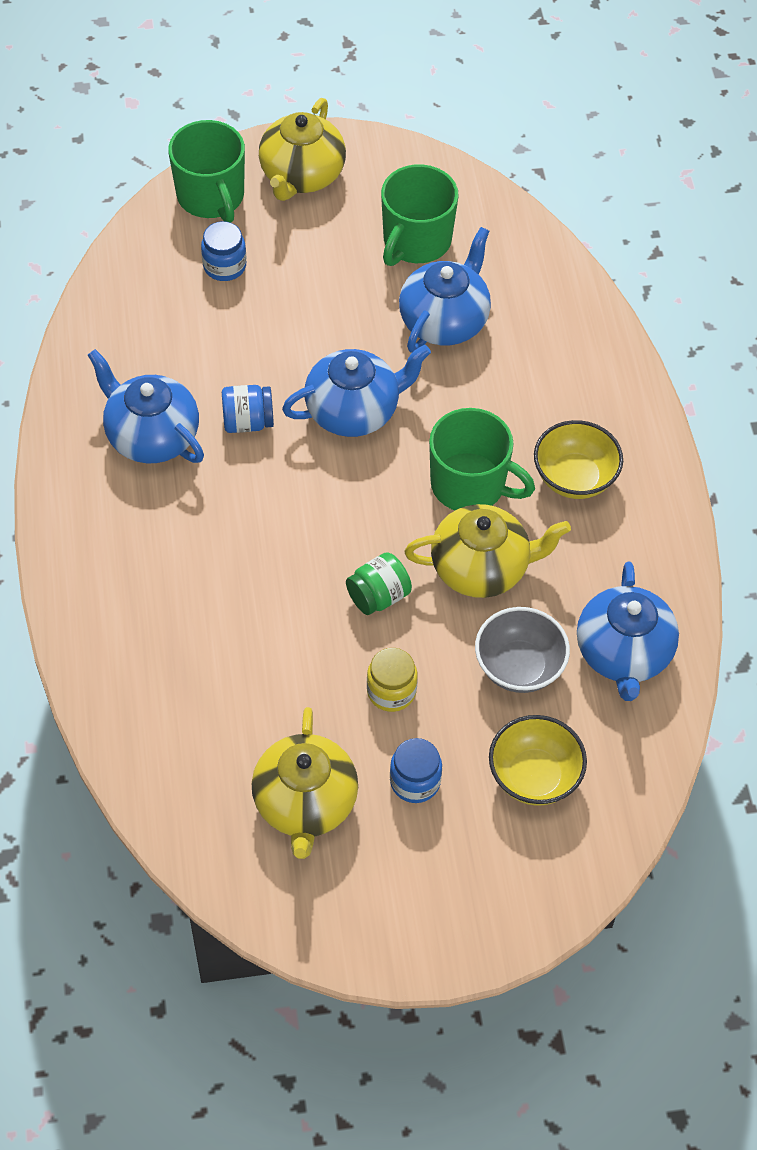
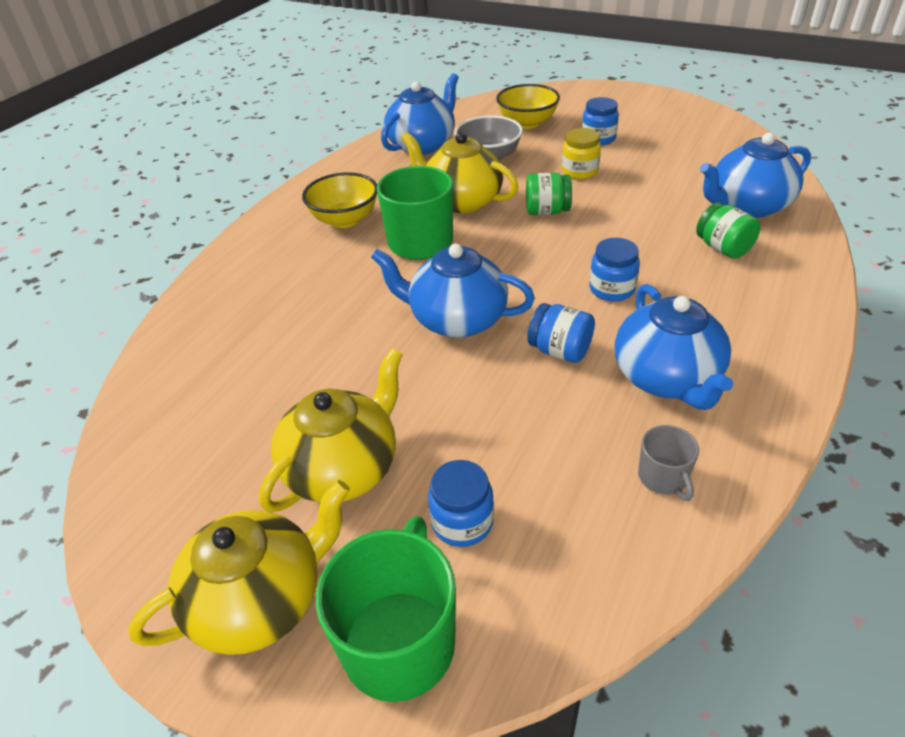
camera: 140 degrees left, 15 degrees down
yellow teapot [252,707,358,859] -> yellow teapot moved to [259,348,403,512]
green mug [381,164,459,266] -> none
blue teapot [399,227,491,353] -> blue teapot moved to [700,133,811,218]
none -> blue jar [589,238,640,301]
none -> grey mug [638,425,699,501]
none -> green jar [696,202,761,258]

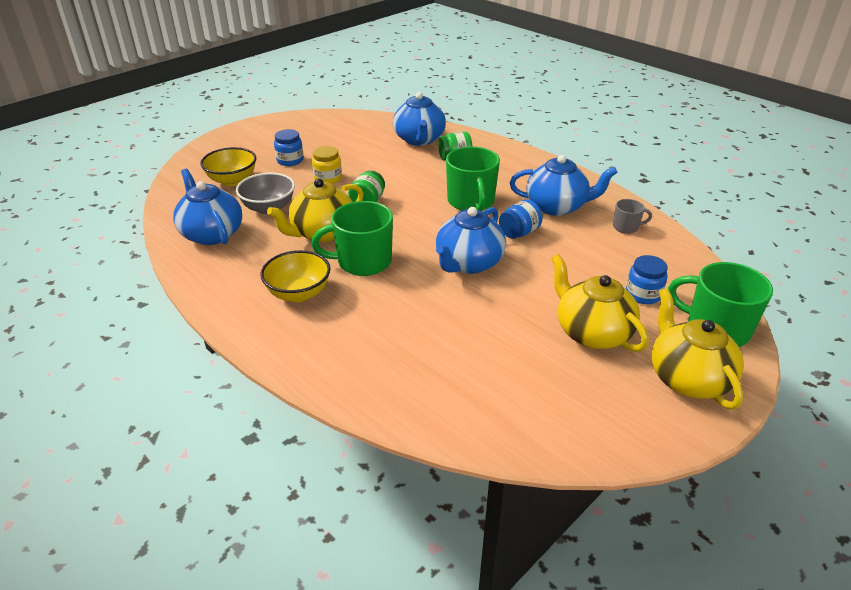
camera: 75 degrees left, 5 degrees down
blue jar [589,238,640,301] -> green mug [446,146,500,211]

